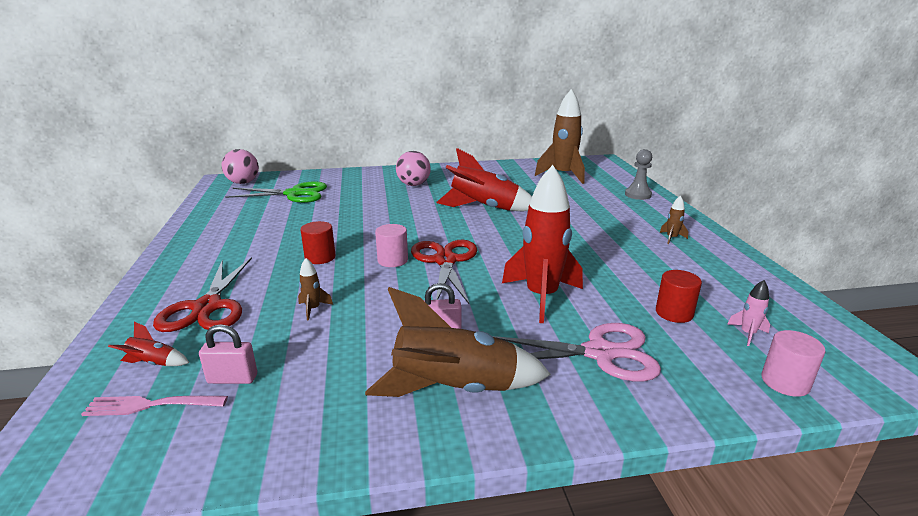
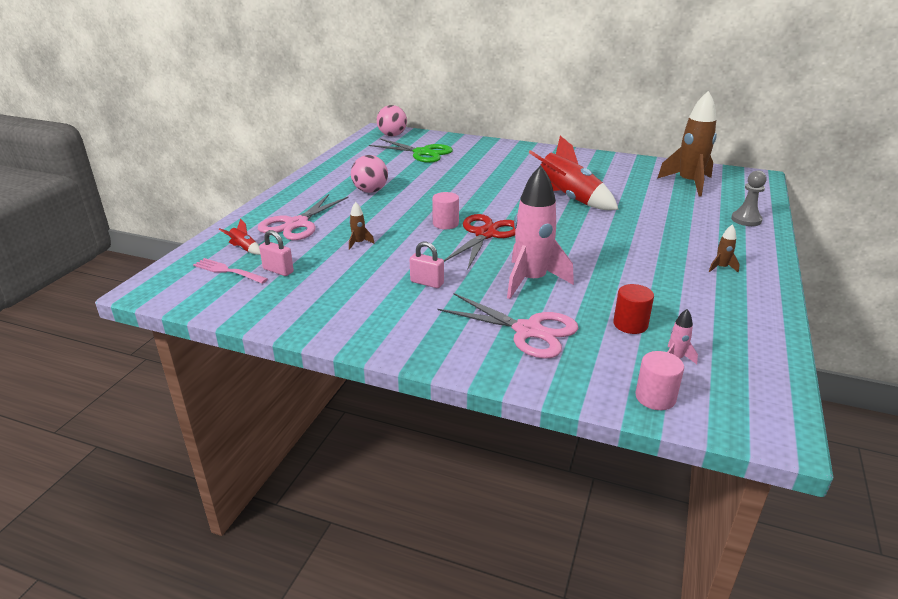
camera: 30 degrees right, 5 degrees up
red scissors [153,257,252,332] -> pink scissors [258,194,348,240]
red cylinder [300,221,336,264] -> none
brown rocket [365,287,551,397] -> none
pink ball [396,151,431,186] -> pink ball moved to [351,155,388,193]
red rocket [502,165,583,323] -> pink rocket [507,165,574,299]

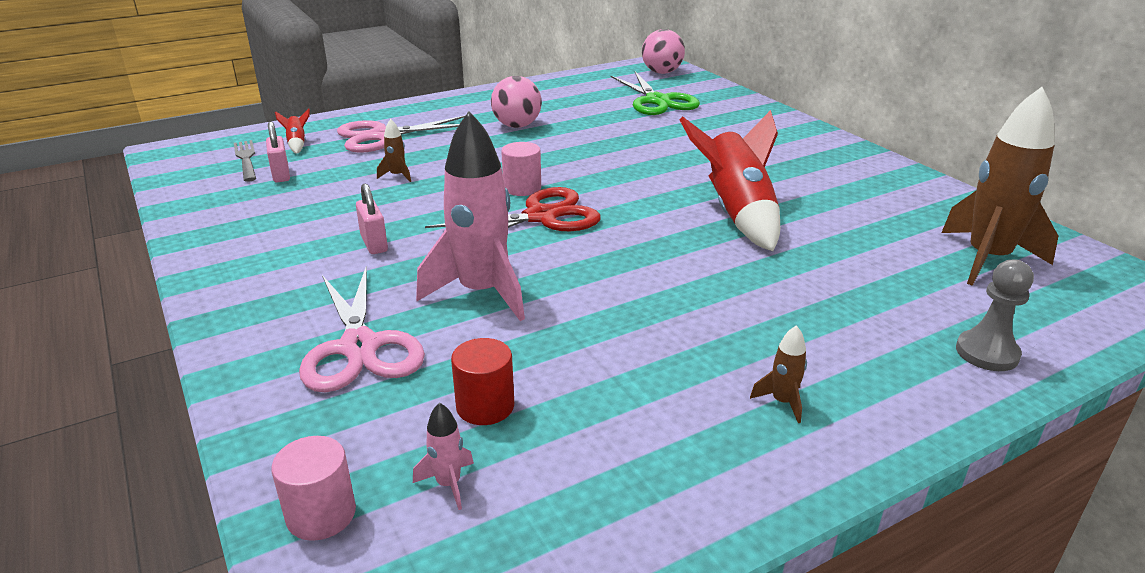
camera: 40 degrees right, 0 degrees up
pink fork [193,258,268,284] -> grey fork [234,140,256,182]

